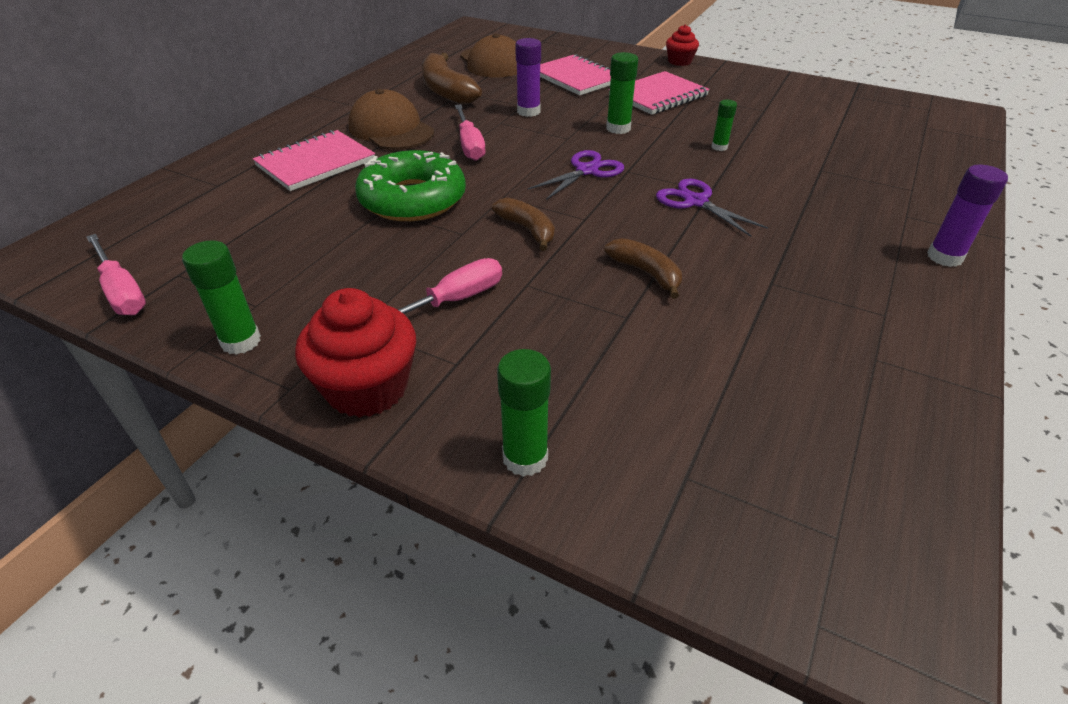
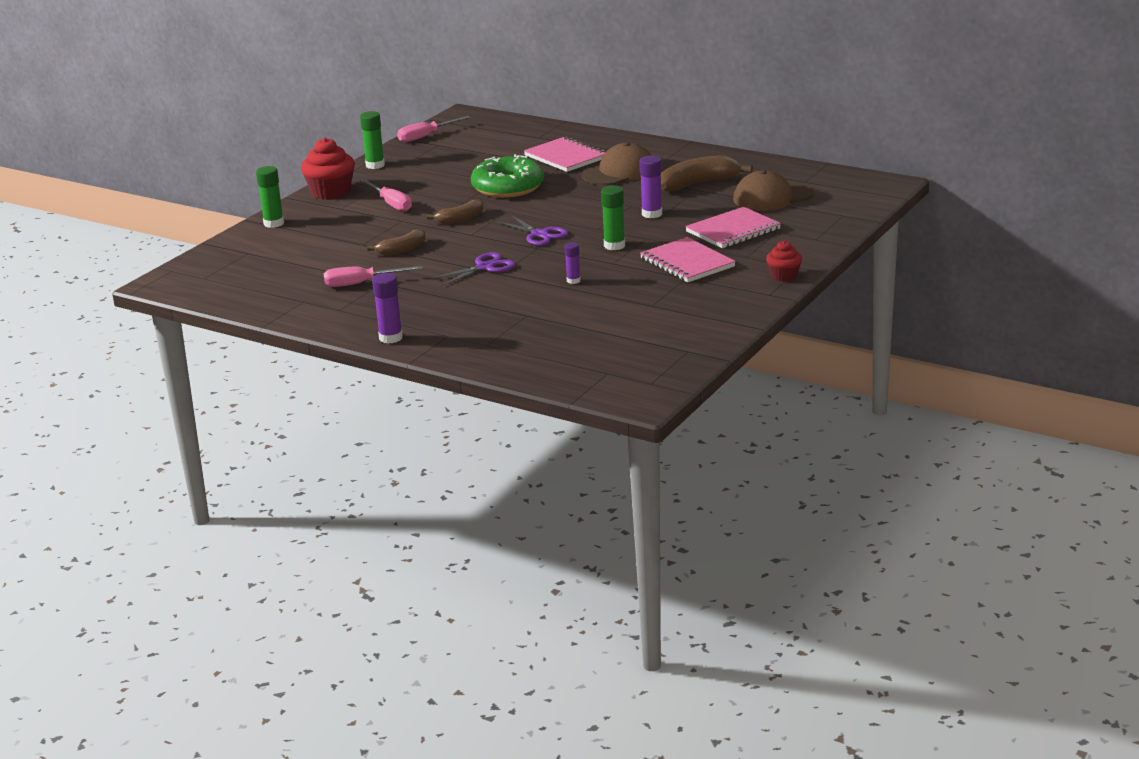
camera: 95 degrees right, 15 degrees down
pink screwdriver [455,105,485,161] -> pink screwdriver moved to [324,266,423,287]
green glue stick [711,100,737,151] -> purple glue stick [565,242,581,284]

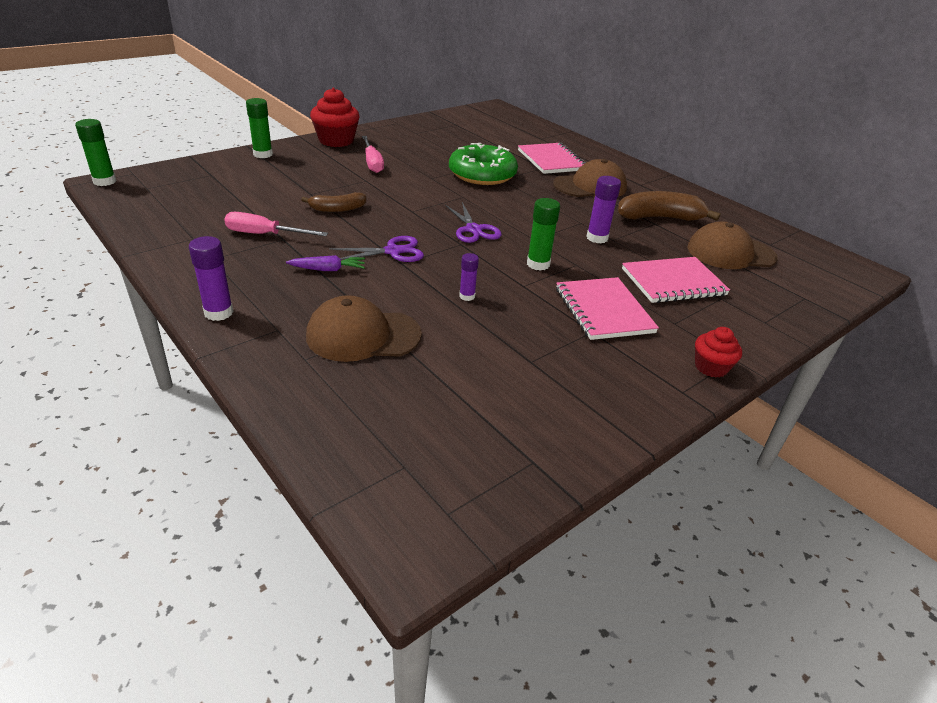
camera: 15 degrees right, 10 degrees up
green glue stick [360,111,385,169] -> green glue stick moved to [75,119,116,186]
pink screwdriver [397,116,471,142] -> none
brown banana [427,199,484,224] -> none
none -> purple carrot [286,255,365,271]
none -> brown cap [306,295,422,362]

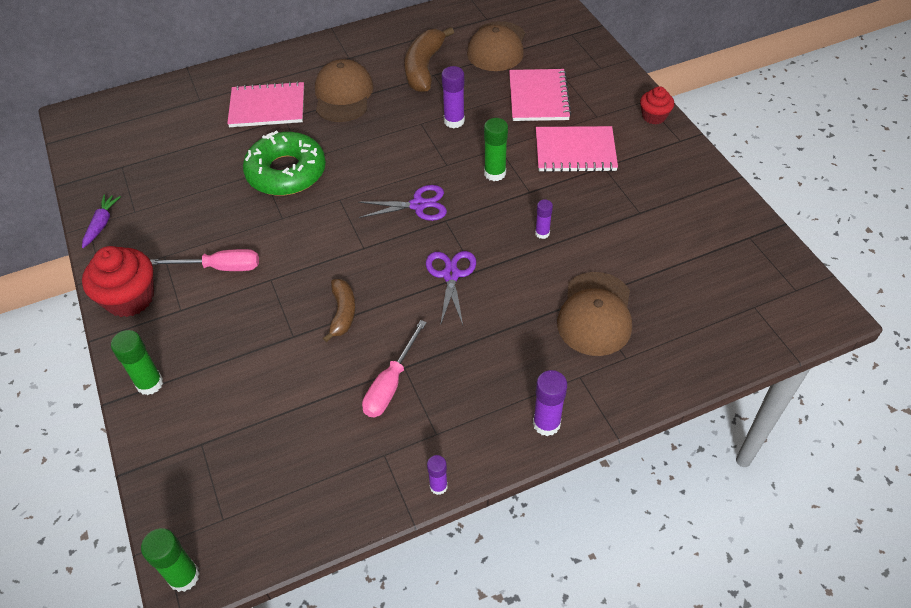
camera: 70 degrees left, 15 degrees up
purple carrot [286,255,365,271] -> purple carrot moved to [82,194,121,248]
none -> purple glue stick [427,455,448,495]

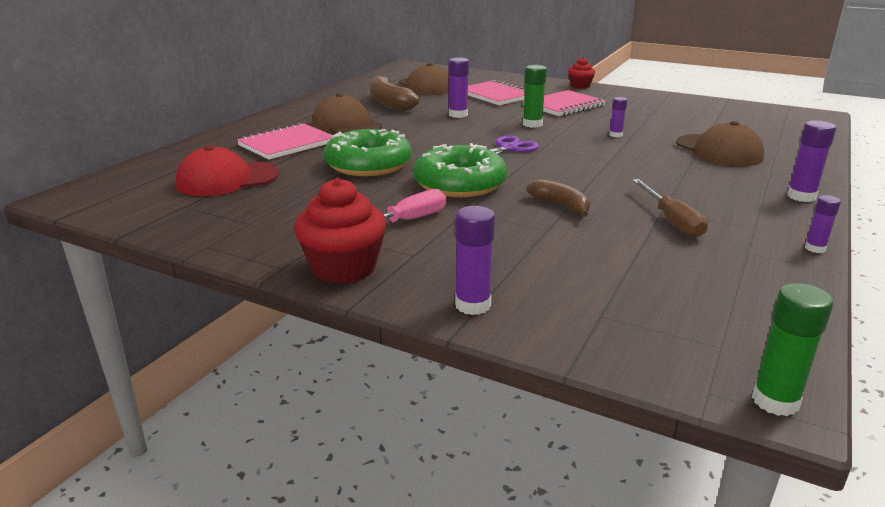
camera: 40 degrees left, 25 degrees down
purple carrot [82,194,121,248] -> none
green glue stick [111,330,163,395] -> purple glue stick [455,206,495,315]
pink screwdriver [362,320,427,417] -> brown screwdriver [633,179,708,238]
purple scissors [426,251,476,326] -> none
none -> red cap [176,146,279,196]
none -> green donut [413,143,507,197]

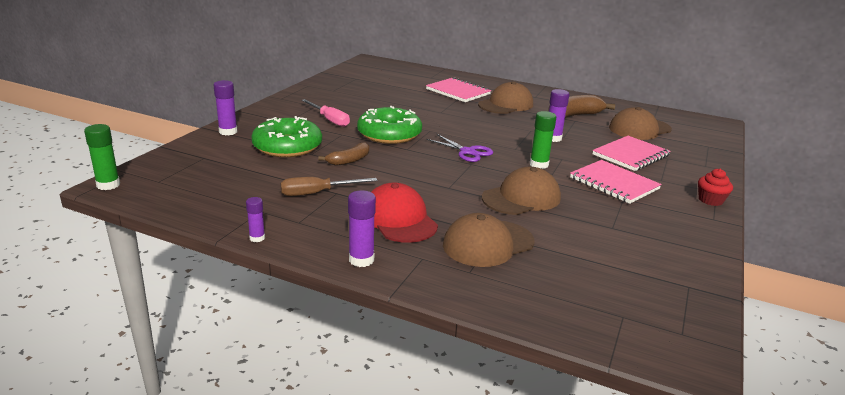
camera: 85 degrees right, 0 degrees up
red cap [176,146,279,196] -> red cap moved to [371,183,438,243]
red cupcake [295,178,387,284] -> none
green donut [324,129,412,176] -> green donut moved to [251,116,322,157]
purple glue stick [609,97,627,137] -> brown cap [482,167,561,215]

